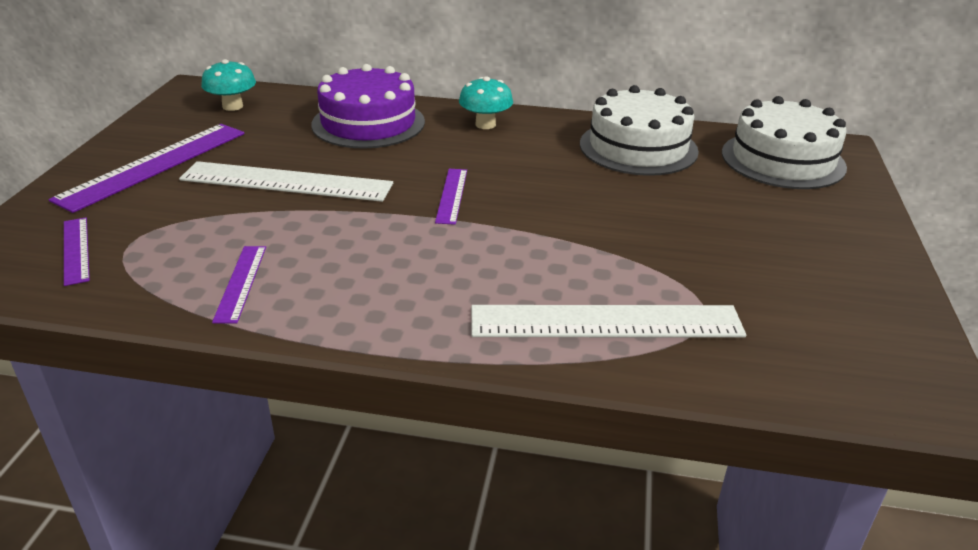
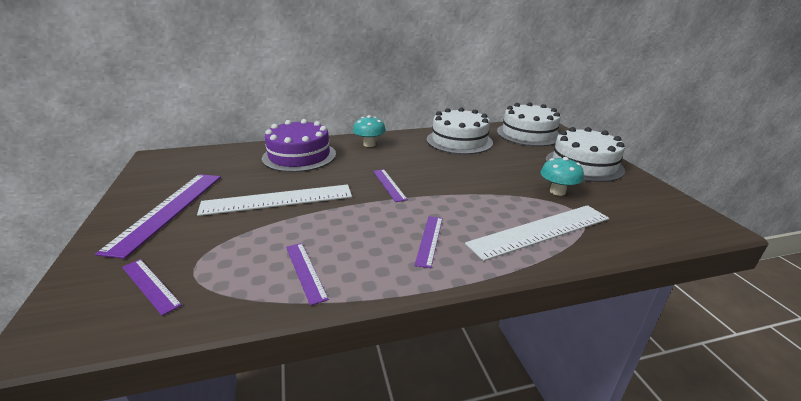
camera: 25 degrees left, 5 degrees down
turquoise mushroom [201,59,256,111] -> turquoise mushroom moved to [540,157,584,196]
none -> purple ruler [414,216,443,268]
none -> white cake [545,127,625,182]

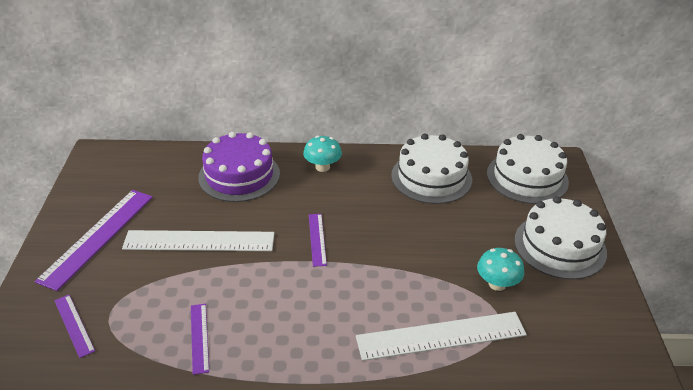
camera: 15 degrees right, 10 degrees up
purple ruler [414,216,443,268] -> none

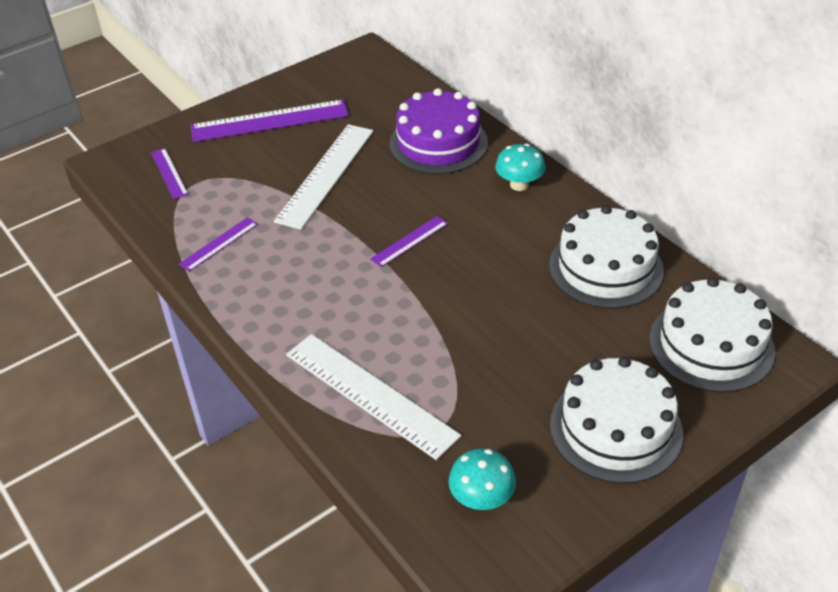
camera: 55 degrees right, 5 degrees up
purple ruler [54,295,95,358] -> purple ruler turned 45 degrees counterclockwise [151,148,189,199]
white ruler [122,230,274,251] -> white ruler turned 60 degrees clockwise [274,124,373,230]
turquoise mushroom [477,248,524,291] -> turquoise mushroom moved to [448,448,516,510]

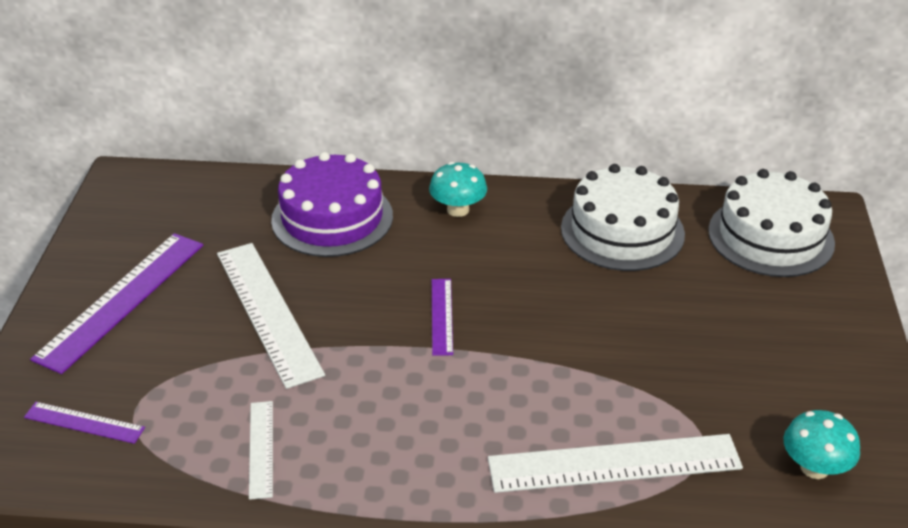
camera: 50 degrees left, 5 degrees down
purple ruler [179,217,258,272] -> white ruler [249,401,273,500]
white cake [550,356,683,484] -> none

